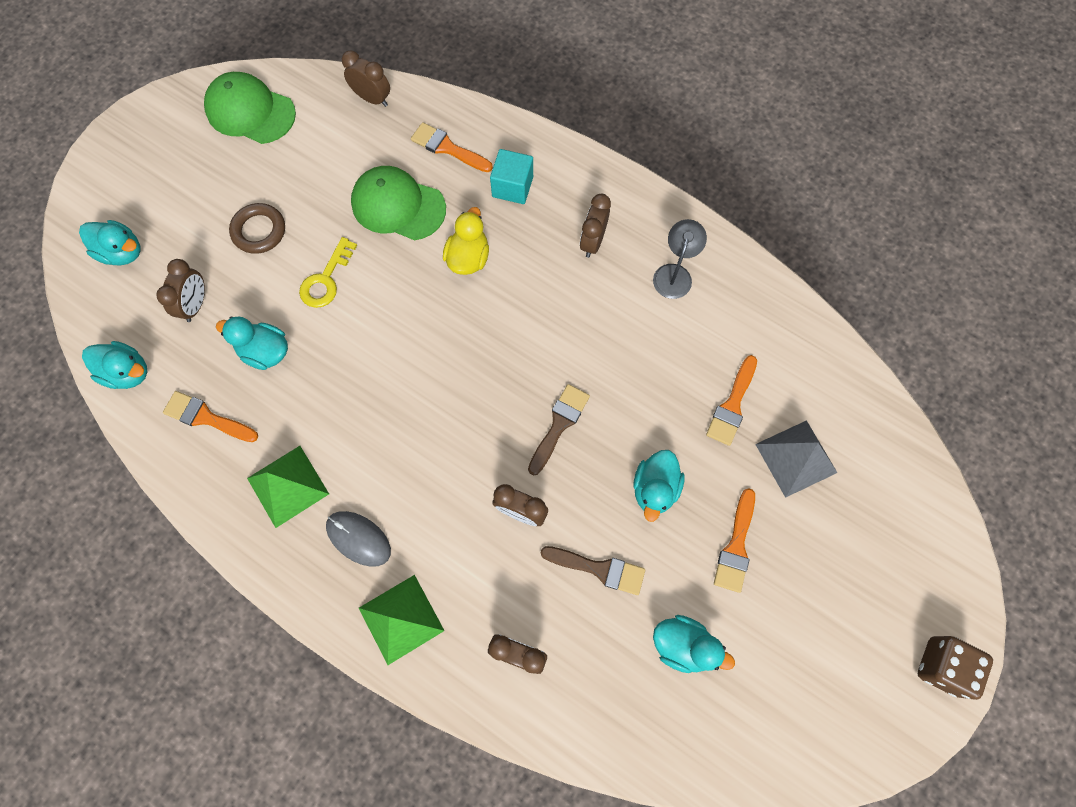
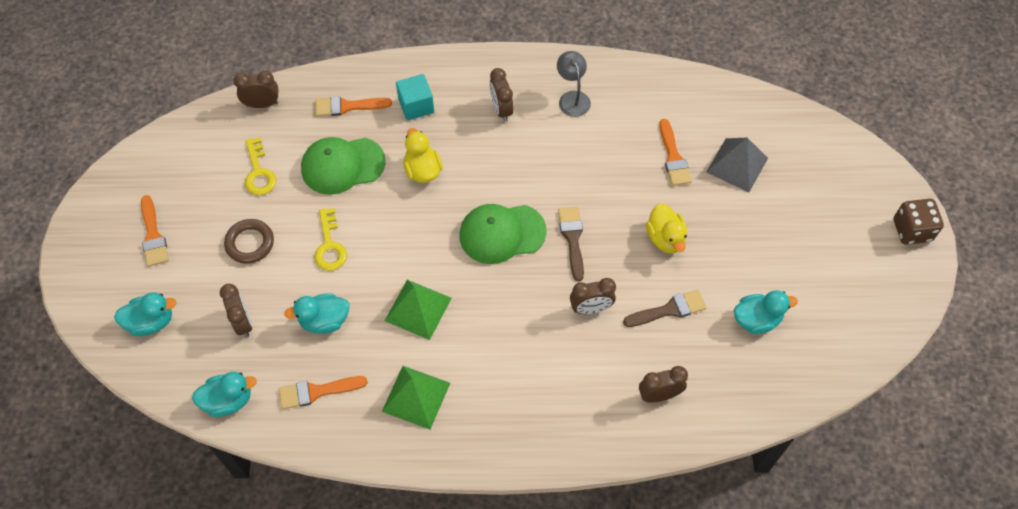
camera: 35 degrees left, 10 degrees down
green cap [204,72,296,144] -> green cap moved to [459,204,547,264]
grey mouse [326,511,391,567] -> none
green pyramid [359,575,445,665] -> green pyramid moved to [385,280,452,340]
turquoise duck [634,450,685,522] -> yellow duck [646,203,687,254]
orange brush [714,488,755,593] -> orange brush moved to [141,195,169,267]
none -> yellow key [245,137,277,195]

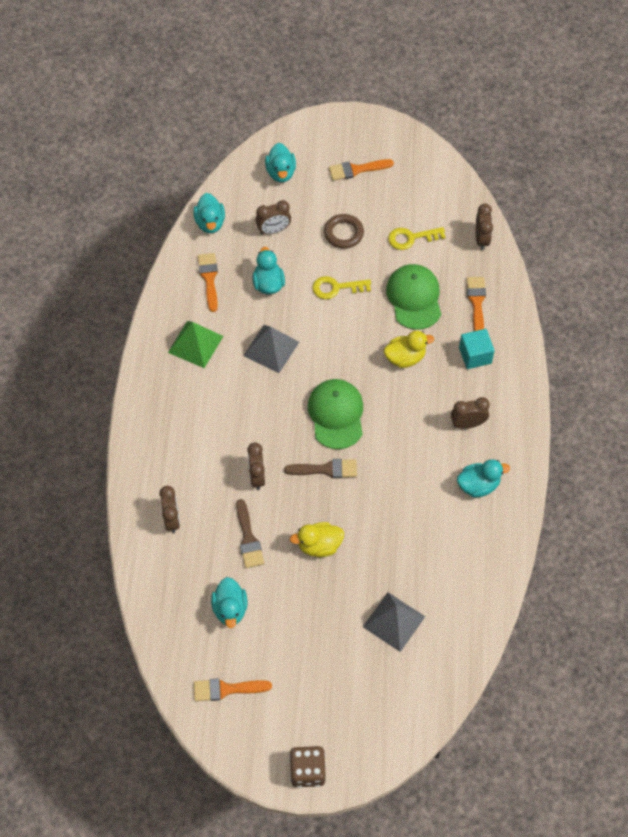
camera: 95 degrees right, 0 degrees up
green pyramid [385,280,452,340] -> grey pyramid [243,325,299,373]
grey lamp [557,51,591,117] -> turquoise duck [457,459,510,498]
orange brush [659,119,692,186] -> orange brush moved to [194,678,272,701]

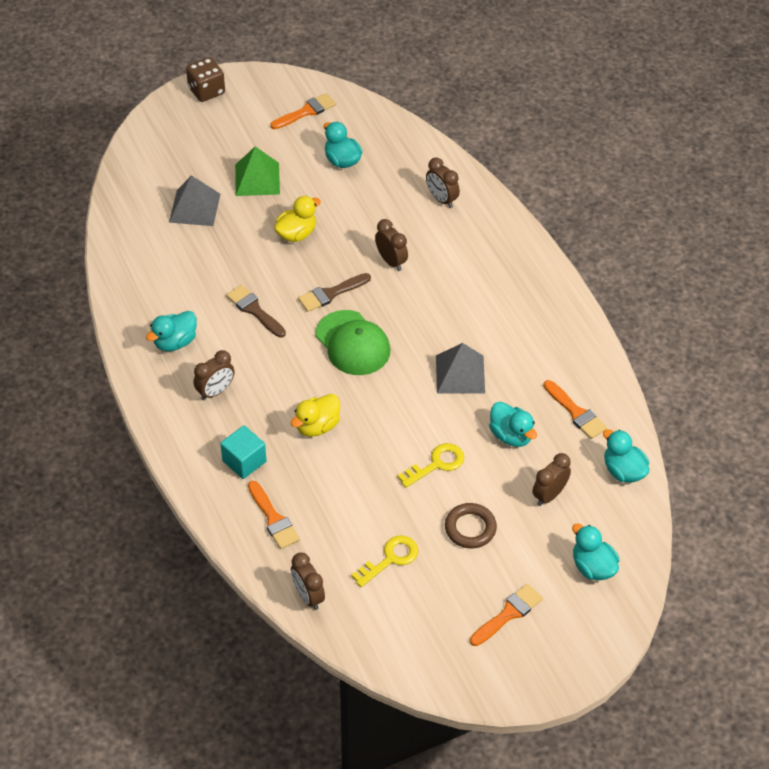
camera: 150 degrees right, 10 degrees down
green pyramid [168,321,223,368] -> green pyramid moved to [235,146,280,196]
brown brush [236,499,264,568] -> brown brush moved to [226,285,286,338]
green cap [386,264,441,330] -> none

